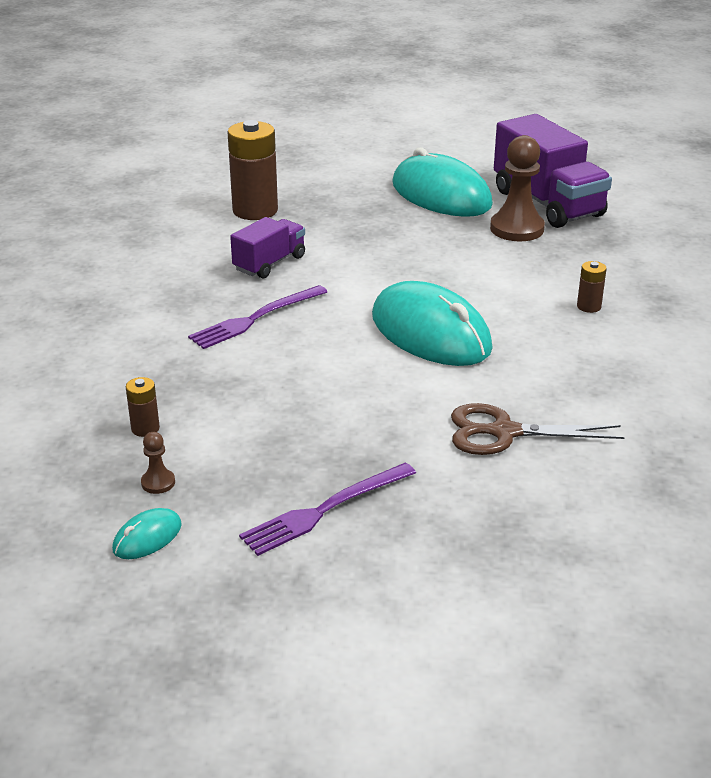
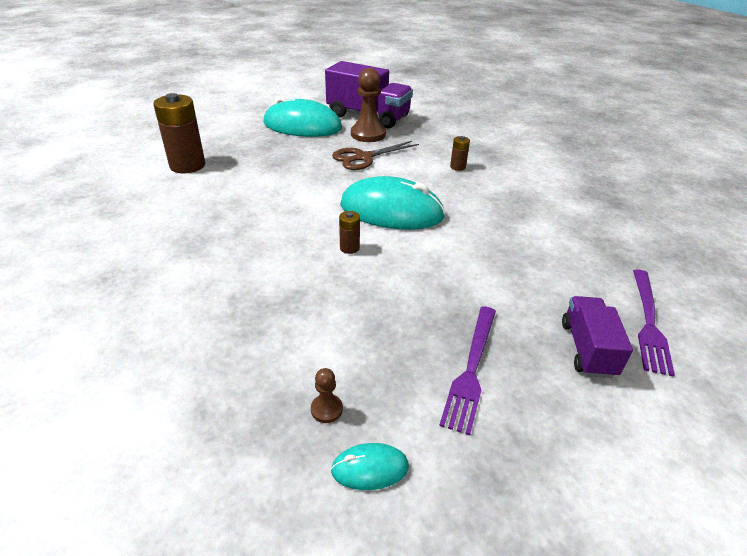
camera: 35 degrees left, 5 degrees up
turquoise mouse [112,508,182,559] -> turquoise mouse turned 75 degrees clockwise [331,443,409,490]
brown battery [126,377,160,437] -> brown battery moved to [339,211,360,254]
purple fork [188,285,327,349] -> purple fork moved to [633,270,675,377]
purple truck [230,217,305,278] -> purple truck moved to [562,296,633,378]
brown scissors [451,403,624,455] -> brown scissors moved to [332,141,419,170]

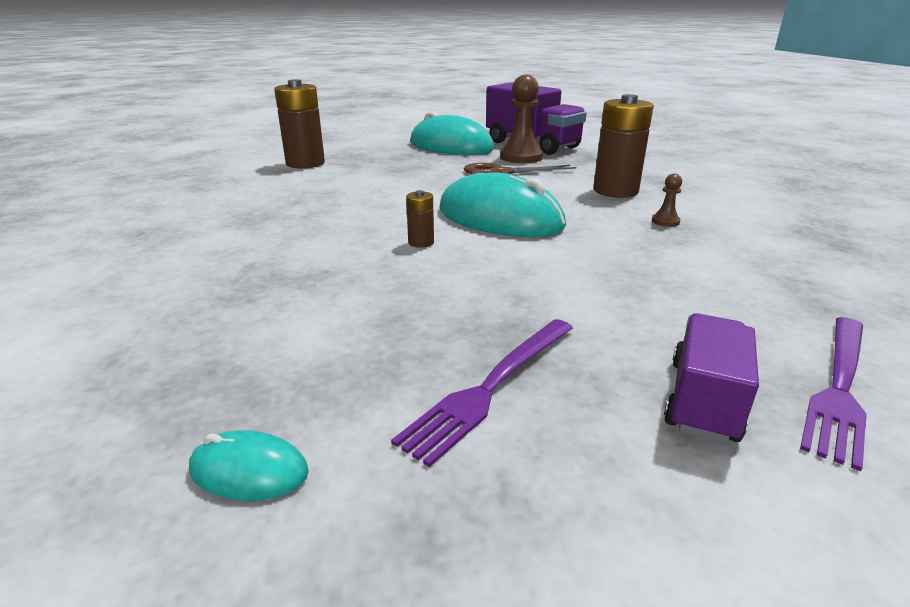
camera: 20 degrees right, 10 degrees down
brown pawn [311,368,343,423] -> brown pawn moved to [652,174,682,227]
brown battery [450,136,470,171] -> brown battery [593,94,654,198], size x2.16

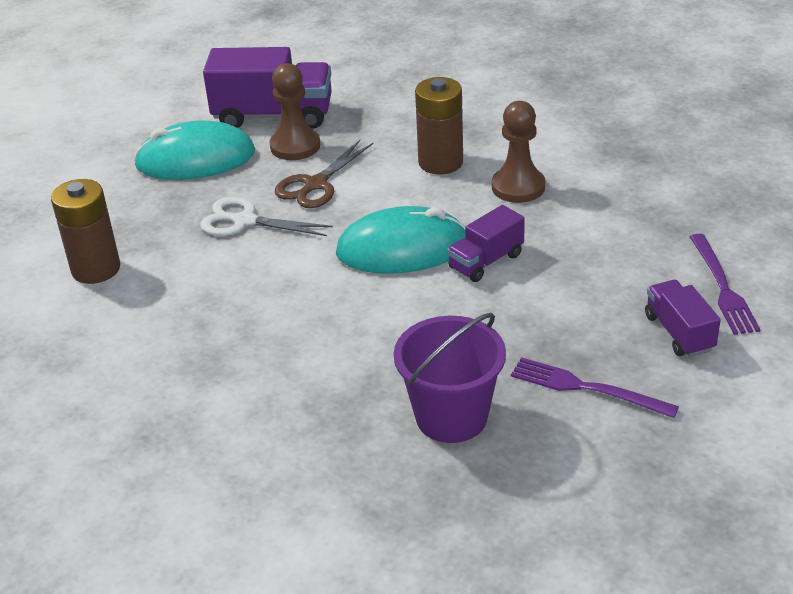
camera: 40 degrees left, 10 degrees up
turquoise mouse [189,430,309,501] -> none
purple fork [391,319,573,467] -> purple fork turned 120 degrees clockwise [511,357,679,418]
brown battery [406,190,434,248] -> none
brown pawn [652,174,682,227] -> brown pawn [492,101,545,203], size x2.21
none -> white scissors [200,197,333,236]
none -> purple bucket [393,313,506,443]
none -> purple truck [447,205,525,282]

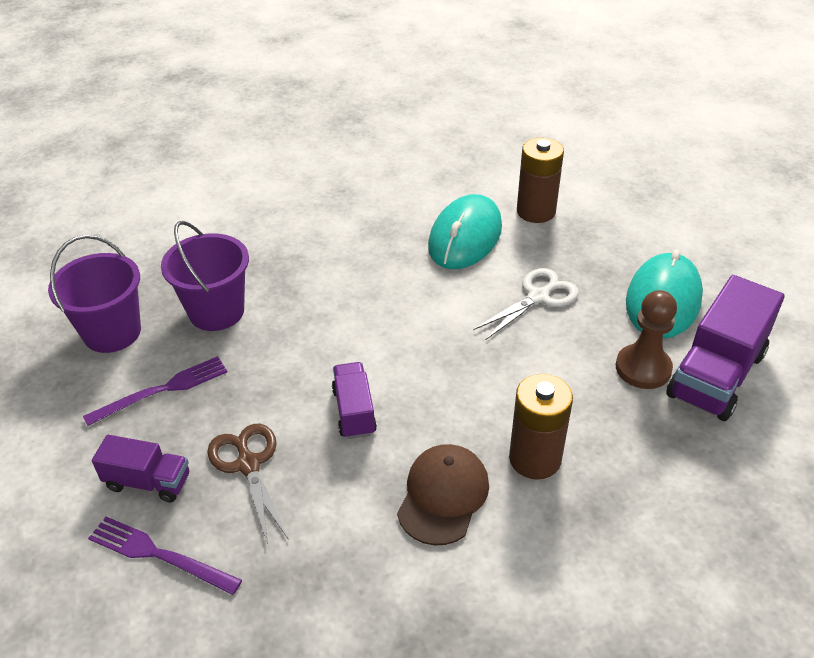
camera: 120 degrees right, 5 degrees up
brown scissors [275,140,373,208] -> brown scissors moved to [207,424,288,545]
turquoise mouse [336,206,465,274] -> turquoise mouse moved to [428,194,502,269]
brown pawn [492,101,545,203] -> brown cap [397,444,489,546]
none -> purple bucket [48,235,141,353]

